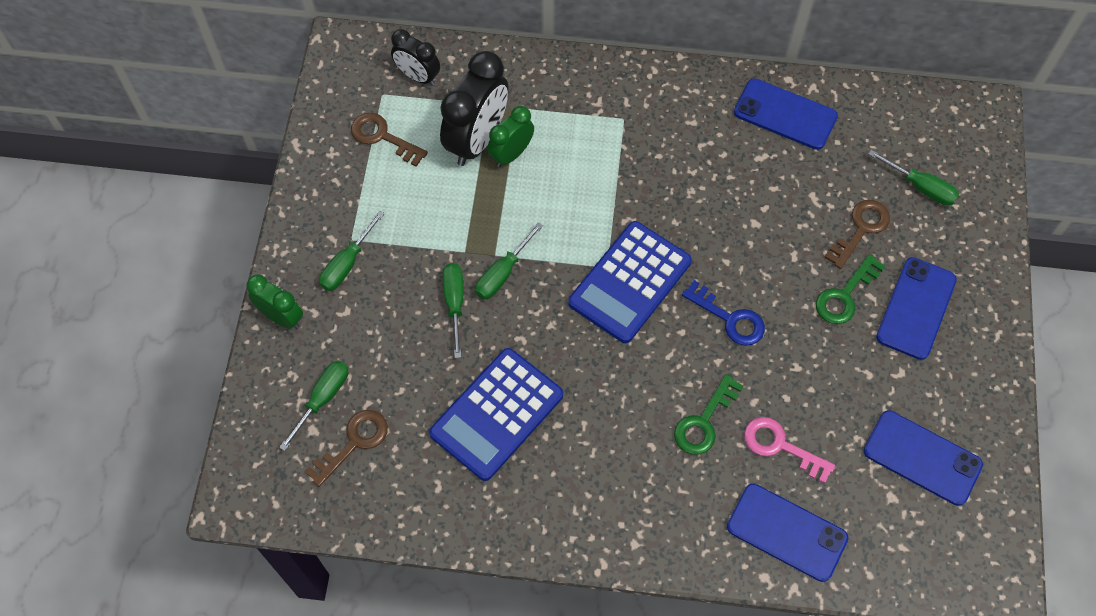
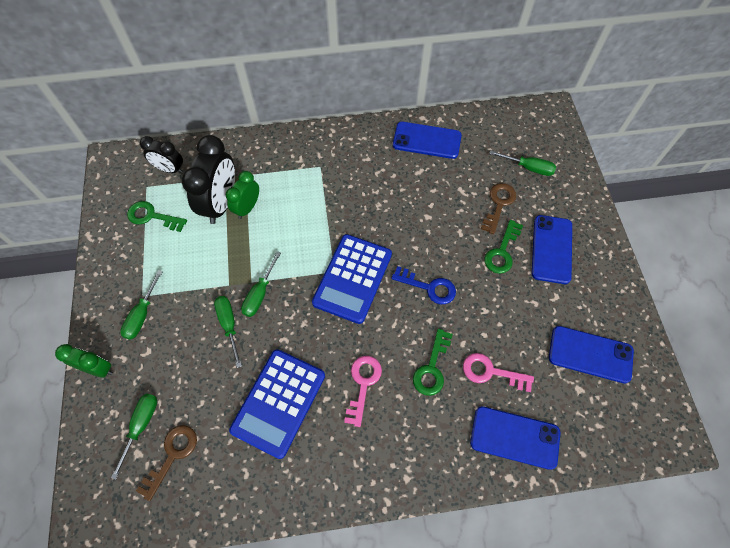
camera: 15 degrees left, 0 degrees up
brown key [351,113,428,167] -> green key [127,201,187,232]
none -> pink key [344,356,382,427]

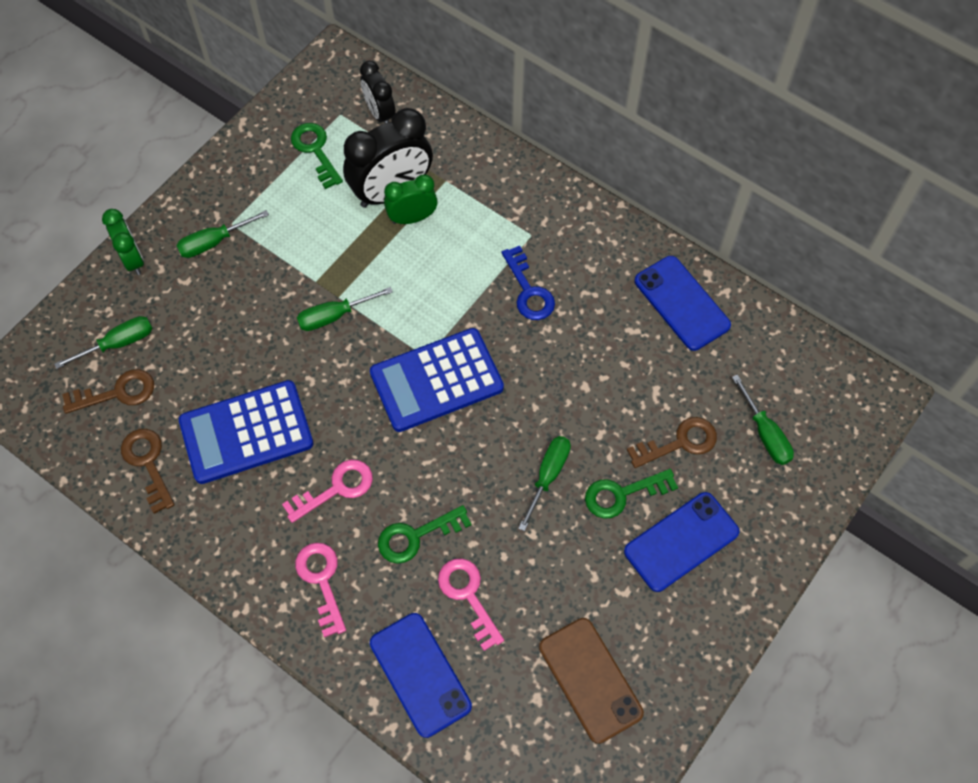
camera: 45 degrees right, 0 degrees up
green screwdriver [214,296,242,368] -> green screwdriver moved to [518,436,571,531]
blue key [392,266,456,304] -> blue key moved to [501,245,555,320]
blue phone [549,326,634,384] -> brown phone [539,618,644,744]
none -> brown key [121,429,174,514]
none -> pink key [295,543,346,638]

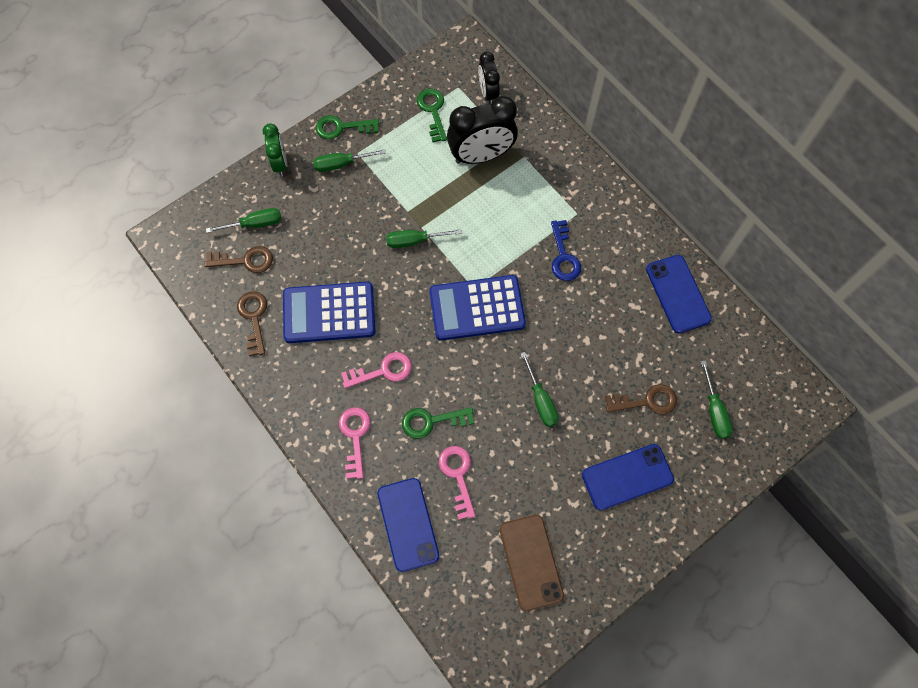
camera: 15 degrees right, 5 degrees up
green clock [384,174,438,224] -> none
green screwdriver [518,436,571,531] -> green screwdriver turned 120 degrees clockwise [521,352,558,427]
green key [585,469,678,518] -> green key moved to [316,115,379,139]

